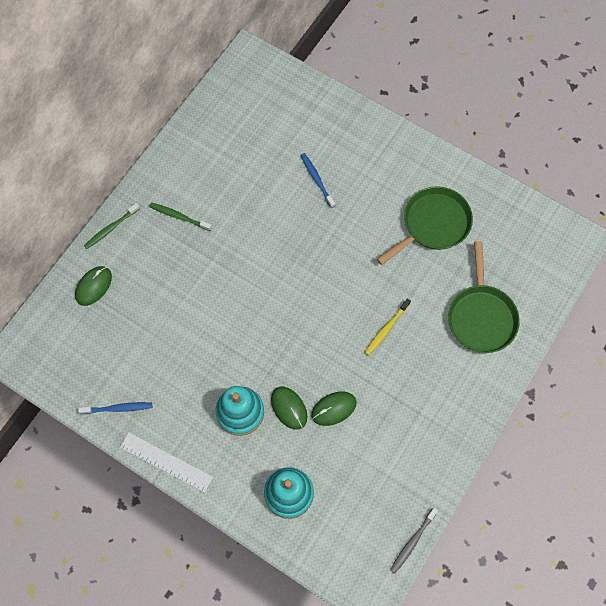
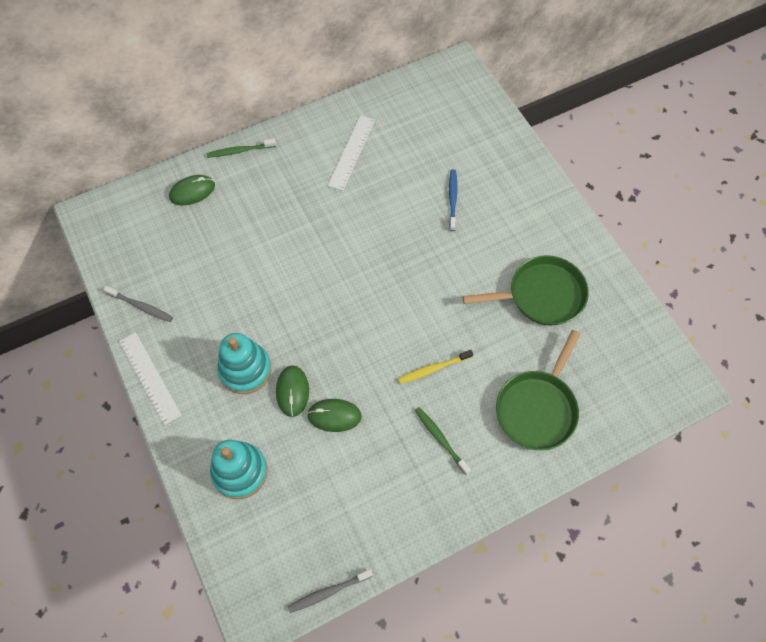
camera: 30 degrees right, 5 degrees down
blue toothbrush [78,402,152,414] -> grey toothbrush [104,286,173,322]
green toothbrush [149,202,212,231] -> green toothbrush moved to [415,407,471,475]
none -> white ruler [328,115,375,191]

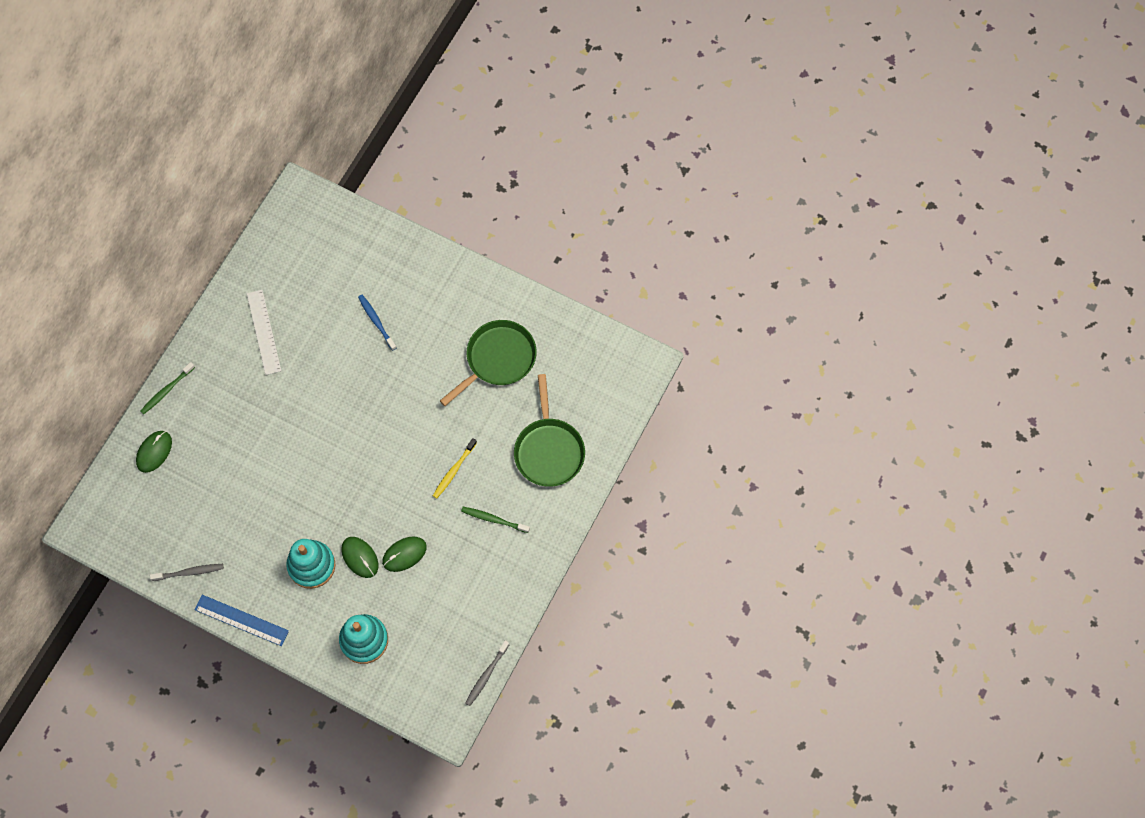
camera: 35 degrees left, 5 degrees up
white ruler [119,332,182,425] -> blue ruler [195,595,289,646]

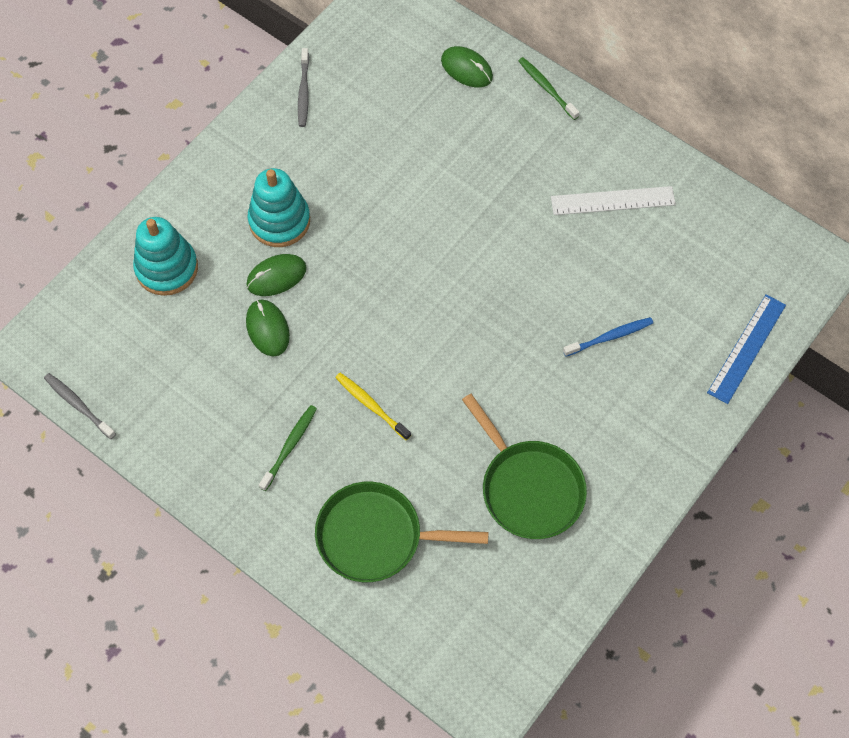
camera: 100 degrees right, 5 degrees down
blue ruler [195,595,289,646] -> blue ruler moved to [707,294,786,404]

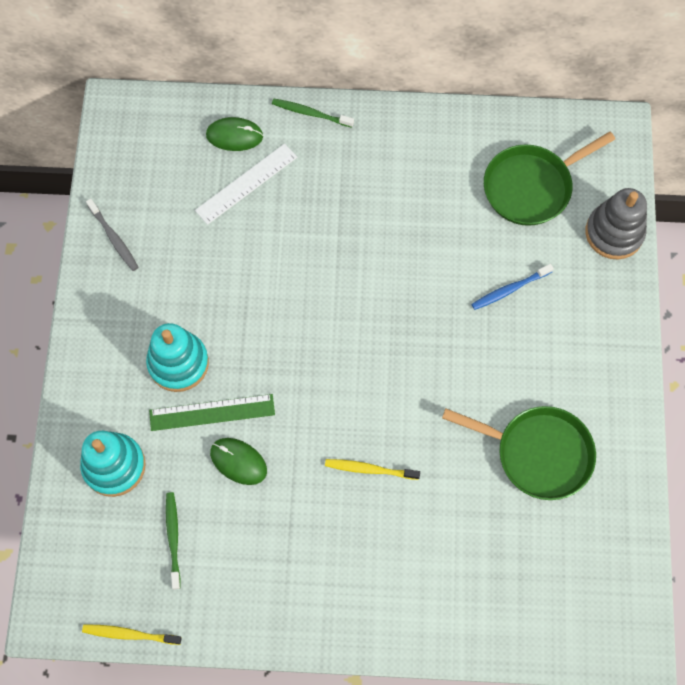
camera: 35 degrees left, 5 degrees up
grey toothbrush [44,373,116,439] -> yellow toothbrush [82,625,182,645]
green mouse [246,254,307,296] -> green ruler [149,394,275,431]
green toothbrush [259,405,317,491] -> green toothbrush moved to [166,492,181,589]
green pan [315,482,489,582] -> green pan moved to [484,132,615,226]
white ruler [551,186,676,215] -> white ruler moved to [195,143,297,225]
blue toothbrush [563,317,653,356] -> blue toothbrush turned 150 degrees counterclockwise [472,264,554,310]
blue ruler [707,294,786,404] -> grey stacking toy [585,188,647,259]

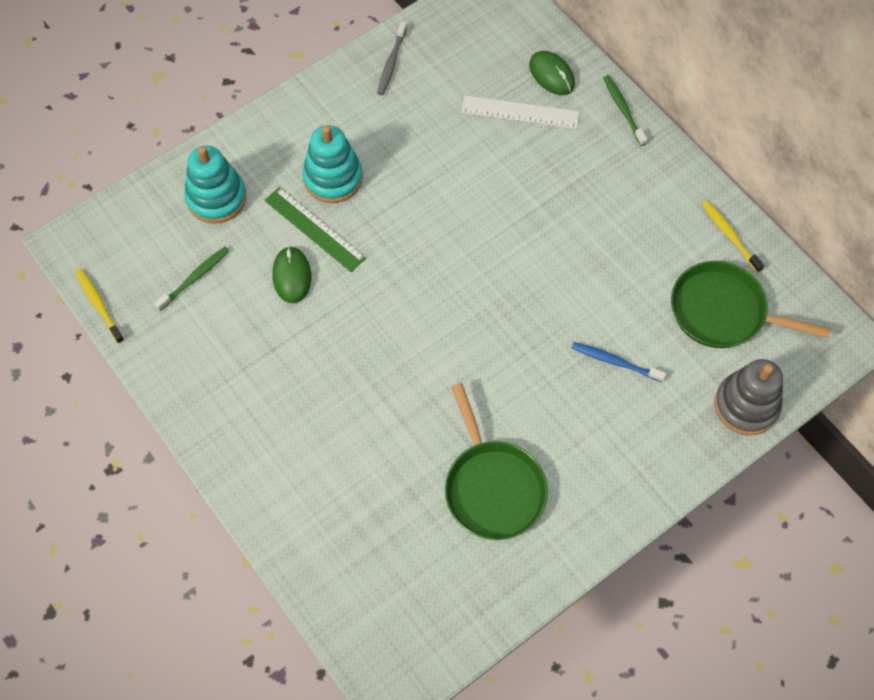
camera: 50 degrees right, 5 degrees down
yellow toothbrush [325,459,420,480] -> yellow toothbrush moved to [702,201,764,273]

